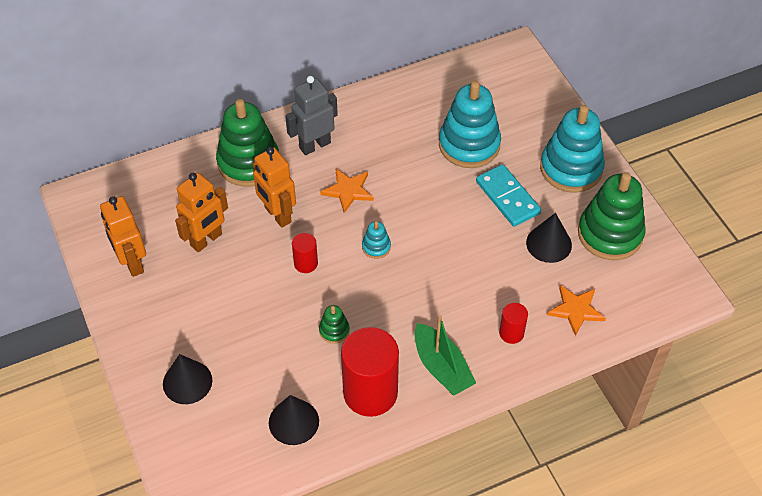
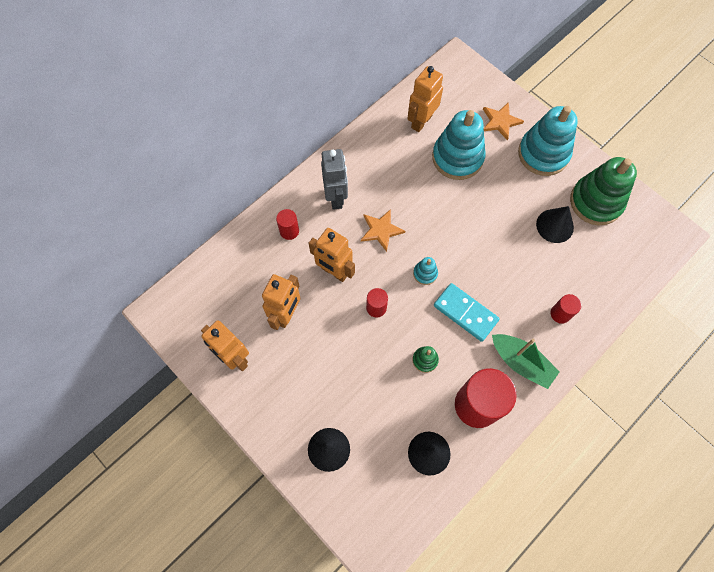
camera: 20 degrees left, 15 degrees up
green stacking toy [216,99,279,187] -> red cylinder [276,209,299,240]
grey robot [285,76,338,155] -> grey robot turned 135 degrees clockwise [321,149,348,210]
turquoise domino [476,164,541,227] -> turquoise domino moved to [434,283,500,342]
orange star [547,285,606,336] -> orange star moved to [483,102,524,140]
none -> orange robot [407,66,443,132]

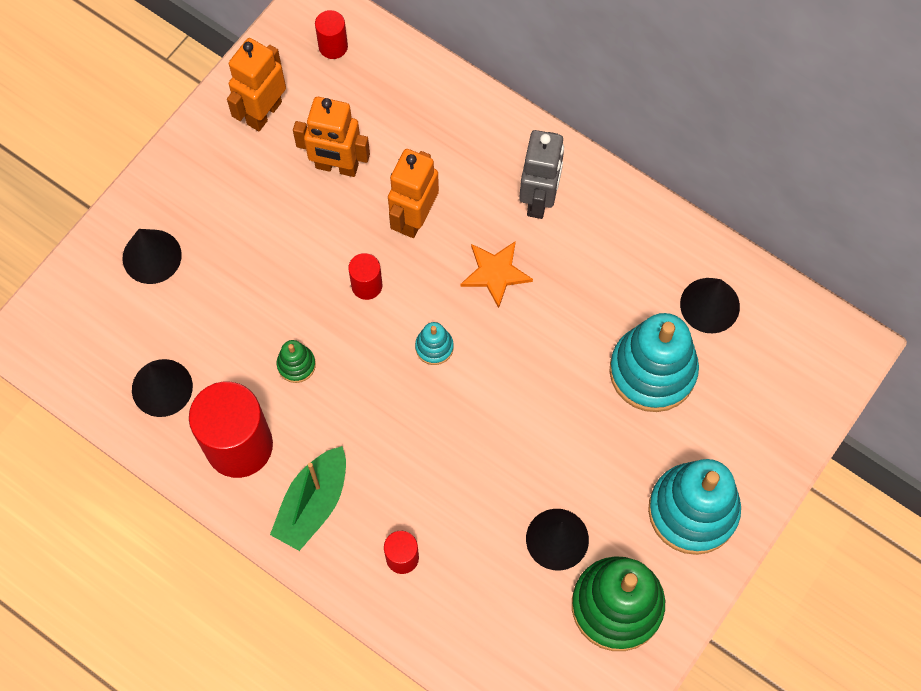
camera: 80 degrees right, 0 degrees up
red cylinder [276,209,299,240] -> red cylinder moved to [315,10,348,59]
grey robot [321,149,348,210] -> grey robot turned 60 degrees counterclockwise [519,130,564,219]
orange robot [407,66,443,132] -> black cone [680,278,740,333]
turquoise domino [434,283,500,342] -> none
orange star [483,102,524,140] -> none

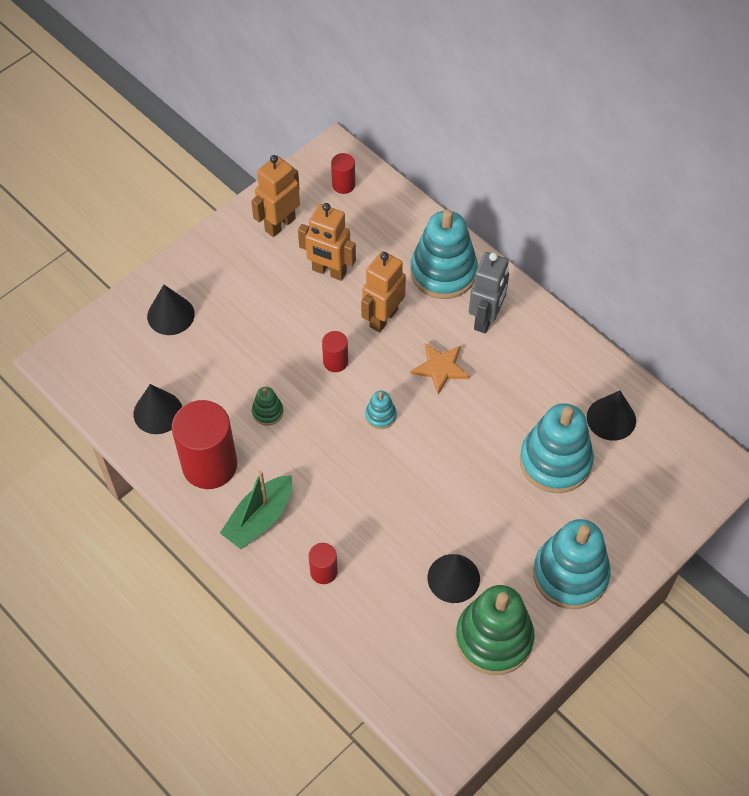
camera: 10 degrees right, 10 degrees down
none -> turquoise stacking toy [410,210,478,299]

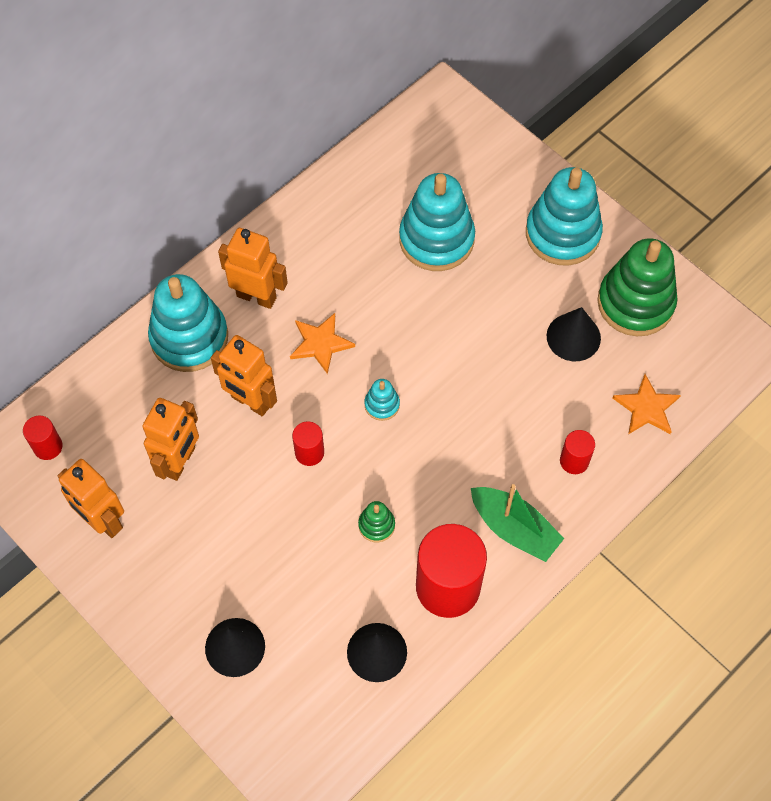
camera: 90 degrees left, 5 degrees up
grey robot [469,252,509,333] -> orange robot [218,228,288,309]
black cone [587,391,636,441] -> none
none -> orange star [612,374,681,434]

